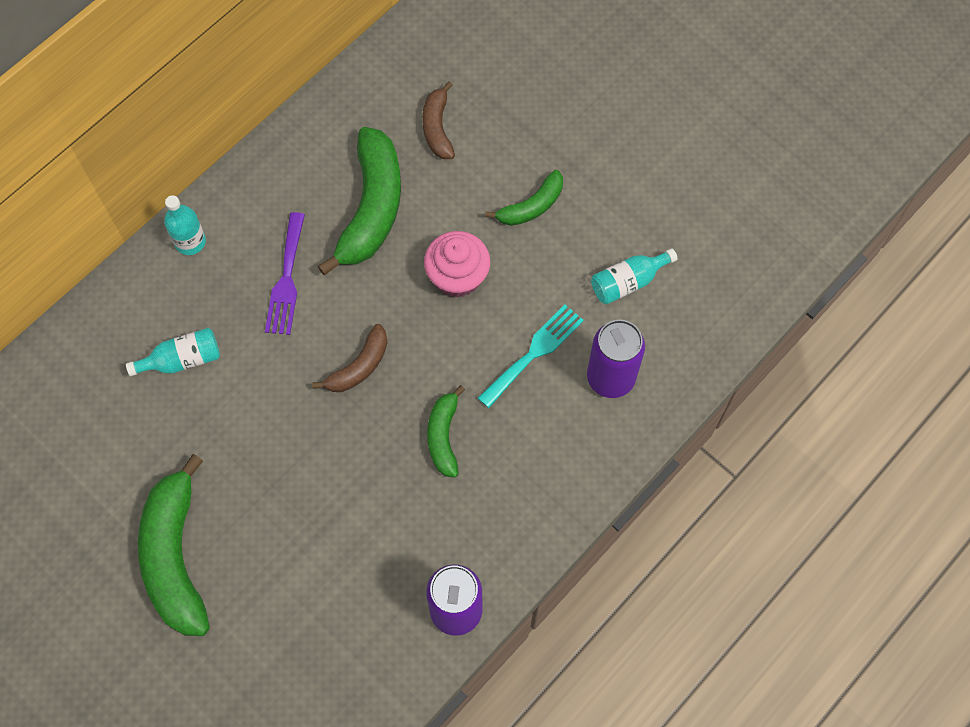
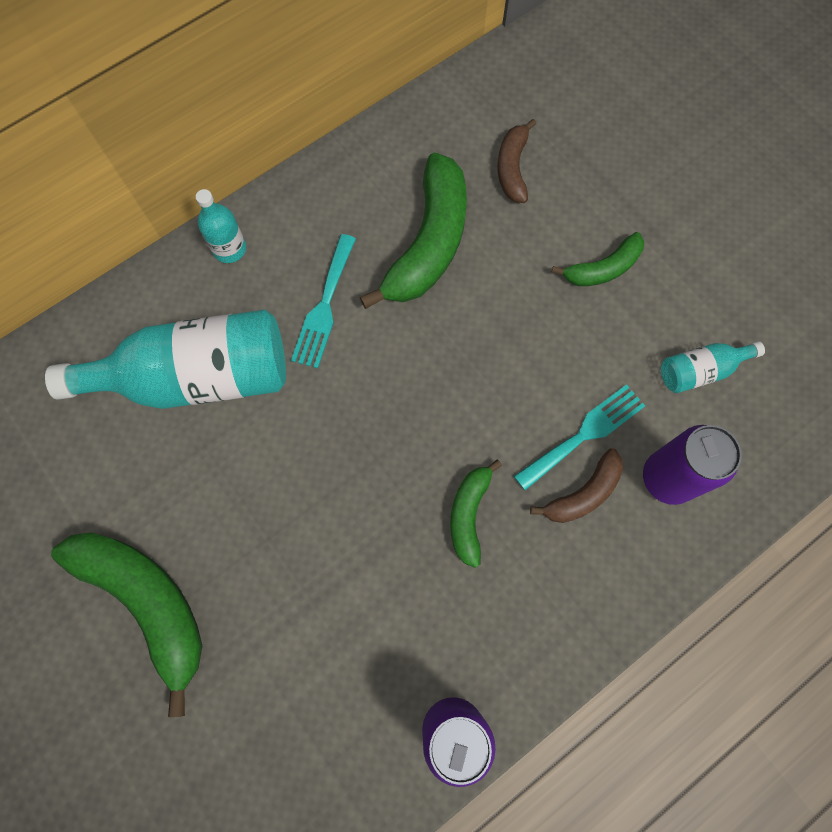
camera: 10 degrees right, 5 degrees up
turquoise bottle [126,328,220,376] -> turquoise bottle [45,310,286,409], size x2.18
green banana [138,454,210,636] -> green banana turned 135 degrees clockwise [51,532,202,717]
purple fork [265,212,305,335] -> turquoise fork [291,234,356,368]
brown banana [312,324,388,392] -> brown banana moved to [530,448,623,523]
pink cupcake [424,231,490,298] -> none

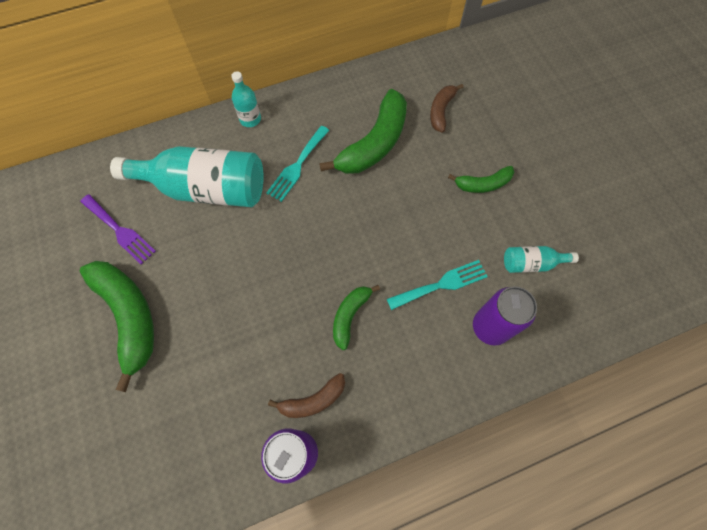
camera: 15 degrees right, 5 degrees down
brown banana [530,448,623,523] -> brown banana moved to [268,373,345,418]
none -> purple fork [81,194,156,264]

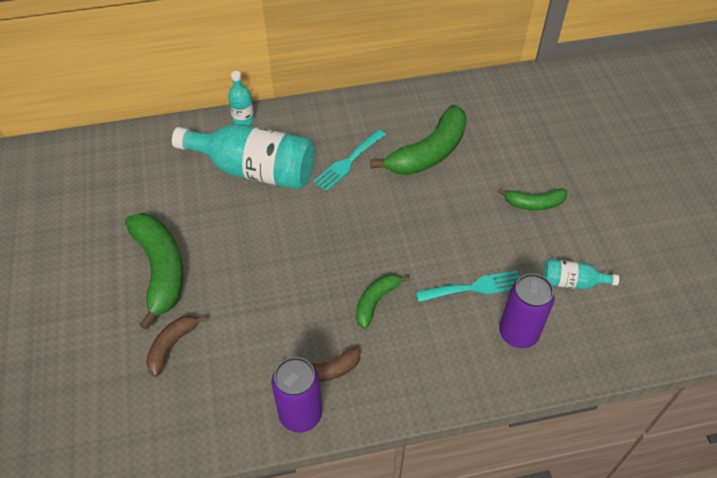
camera: 10 degrees right, 15 degrees down
purple fork [81,194,156,264] -> none
turquoise bottle [231,71,261,127] -> turquoise bottle moved to [228,71,255,126]
brown banana [430,84,464,133] -> brown banana moved to [146,315,207,377]

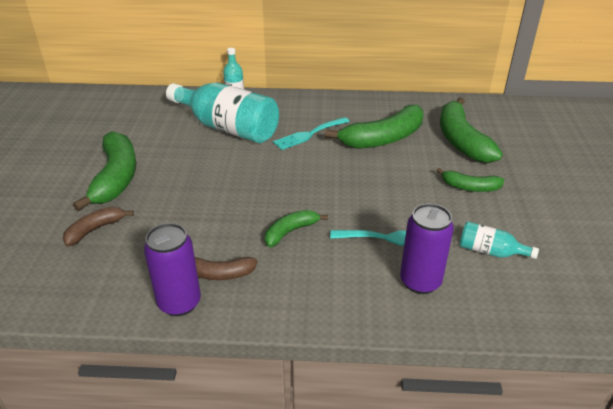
camera: 15 degrees right, 15 degrees down
none -> green banana [440,97,503,163]

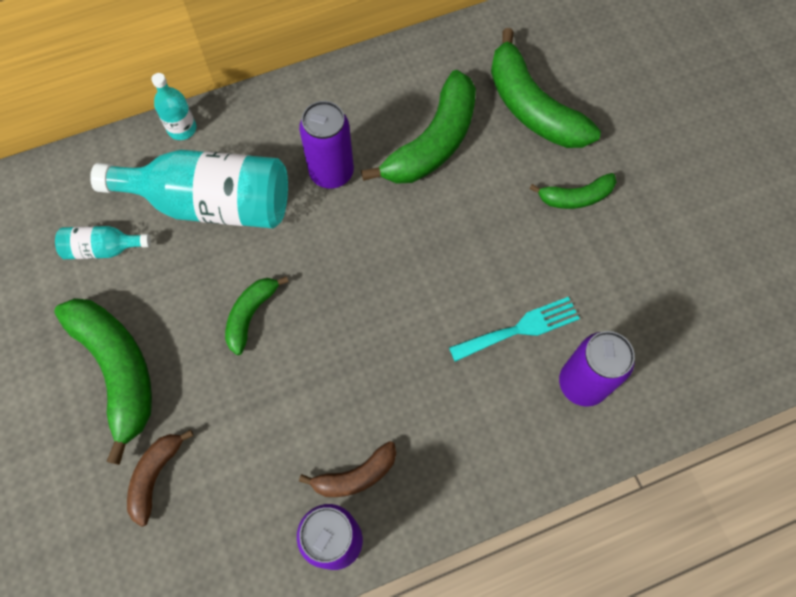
camera: 25 degrees left, 30 degrees up
green banana [265,210,328,247] -> green banana moved to [225,276,289,355]
turquoise fork [273,117,349,150] -> purple can [299,101,354,189]
turquoise bottle [460,222,539,259] -> turquoise bottle moved to [55,226,151,259]

